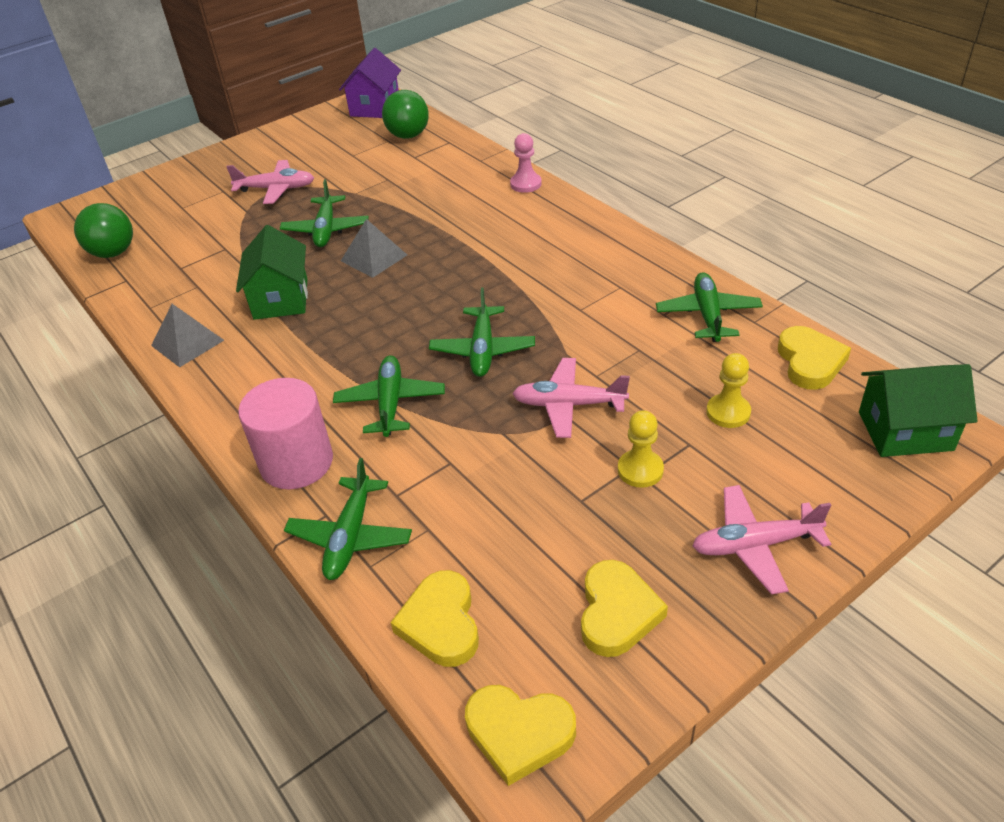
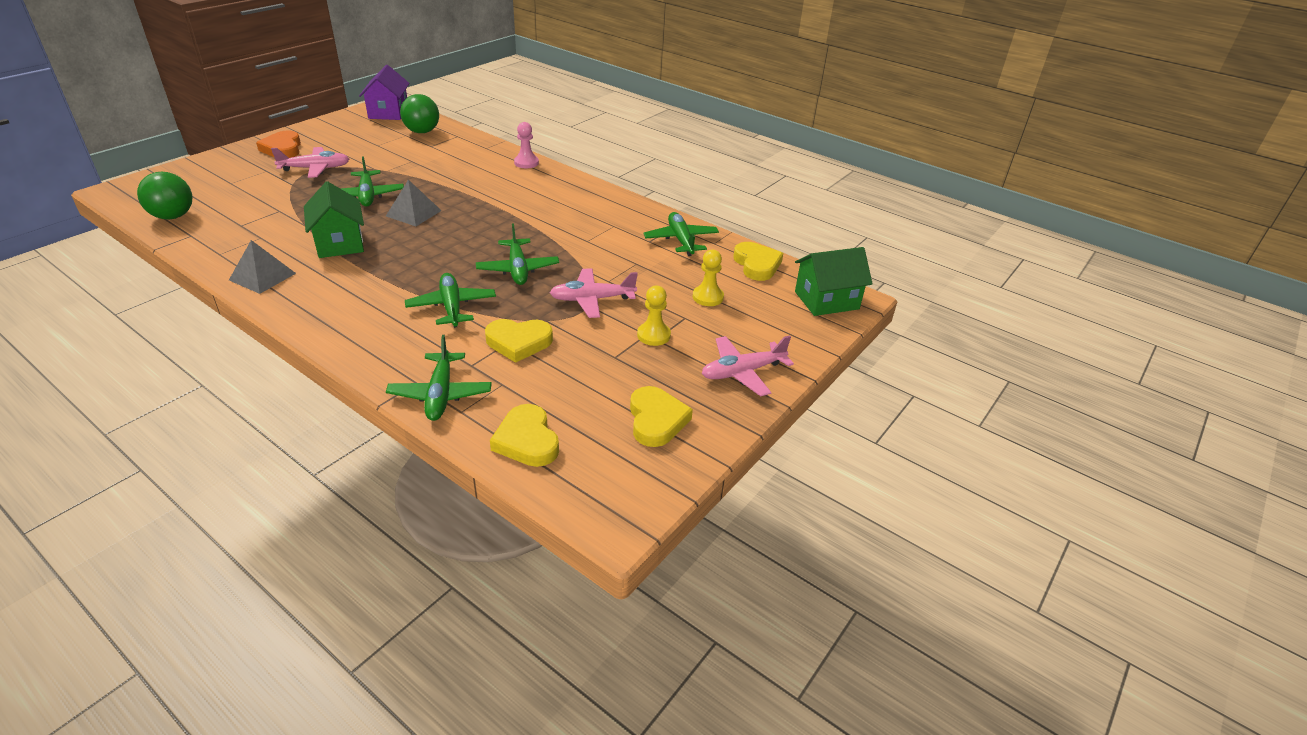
camera: 20 degrees left, 5 degrees down
pink cylinder [238,378,333,489] -> none
yellow heart [465,685,576,786] -> yellow heart moved to [485,319,553,363]
none -> orange heart [256,131,301,158]

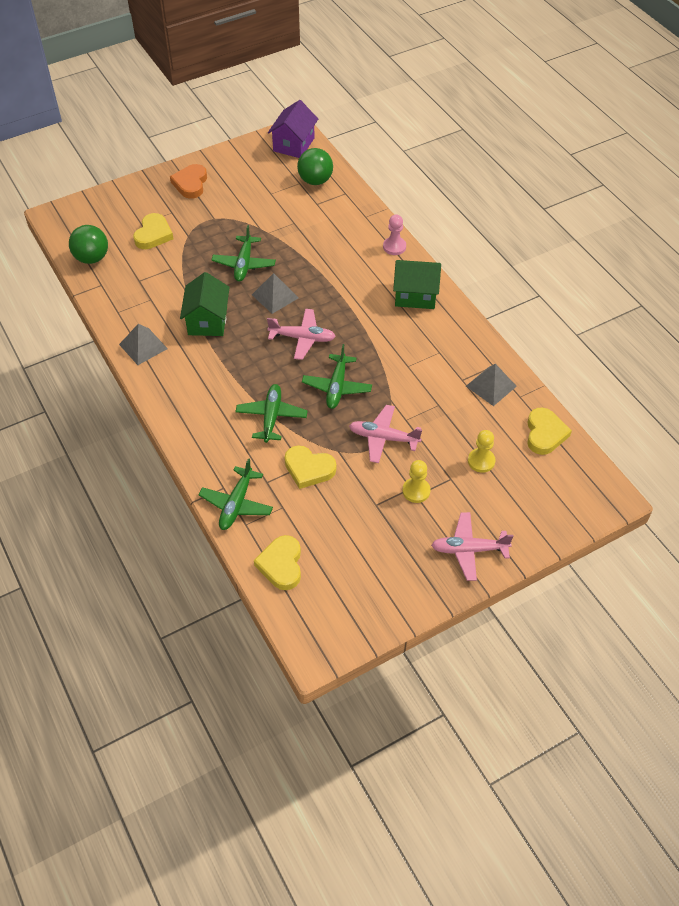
camera: 25 degrees right, 15 degrees up
pink plane [271,147,349,178] -> pink plane moved to [267,309,336,360]
yellow heart [630,386,693,447] -> yellow heart moved to [133,213,174,249]
green plane [643,212,719,256] -> grey pyramid [466,364,517,406]
green house [795,247,873,316] -> green house moved to [393,260,441,309]

